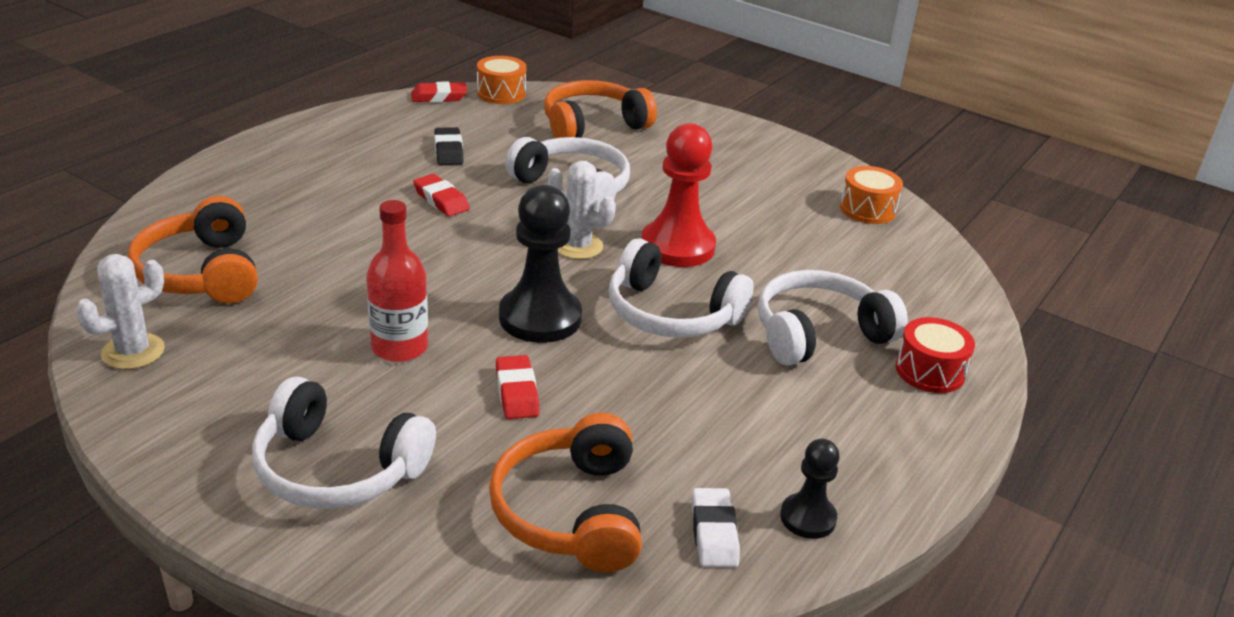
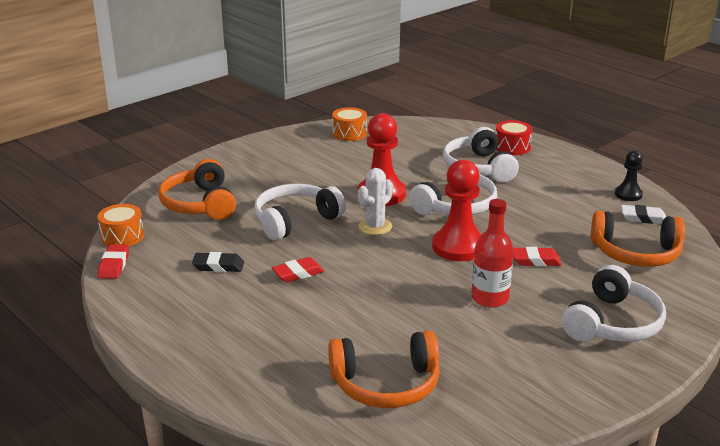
camera: 75 degrees left, 5 degrees down
white cactus [76,254,165,369] -> none
black pawn [499,185,582,343] -> red pawn [432,160,482,261]

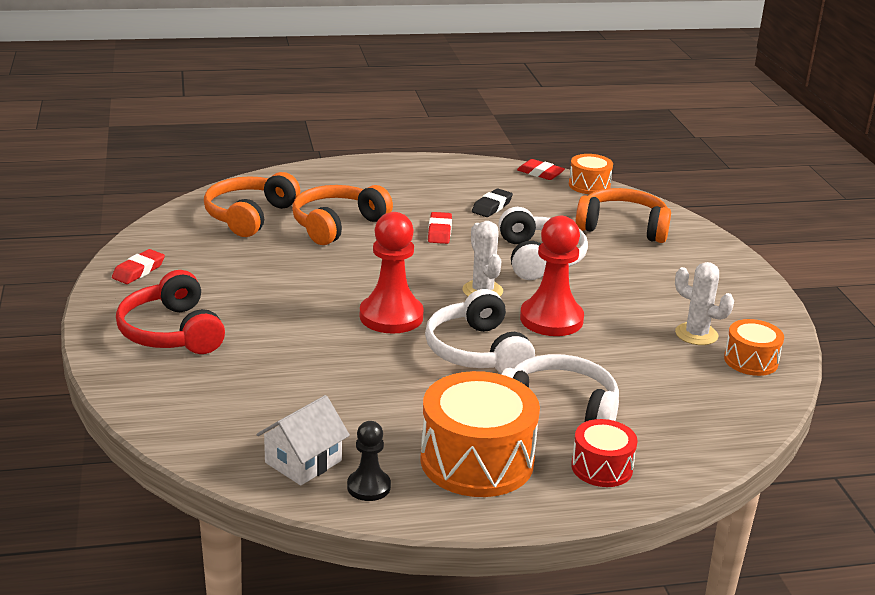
camera: 120 degrees right, 0 degrees up
red bottle [471,199,514,307] -> none
red eraser [513,247,562,266] -> red eraser moved to [112,249,165,284]
white headphones [562,265,666,342] -> red headphones [116,270,225,354]
orange headphones [591,211,685,267] -> orange headphones moved to [292,185,393,245]
white eraser [621,205,666,224] -> white house [256,395,350,485]
none -> orange drum [421,371,540,497]
none -> white cactus [675,262,734,345]

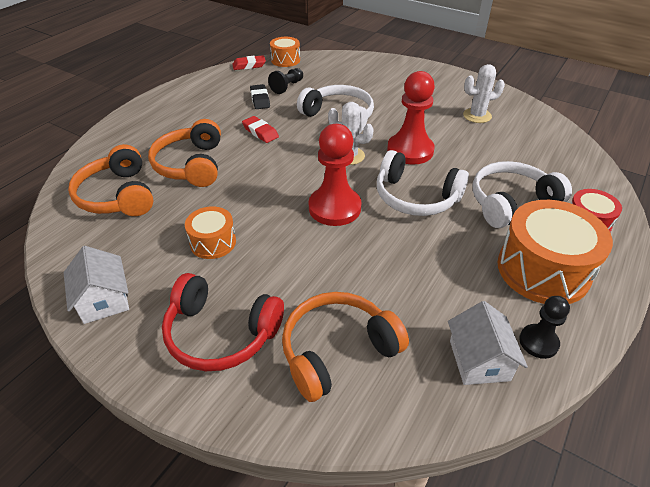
camera: 45 degrees left, 15 degrees up
red eraser [112,249,165,284] -> white house [64,246,129,324]
orange headphones [575,188,671,243] -> orange headphones moved to [282,292,409,402]
orange drum [724,319,784,376] -> orange drum moved to [185,206,236,259]
none -> black pawn [268,68,303,94]

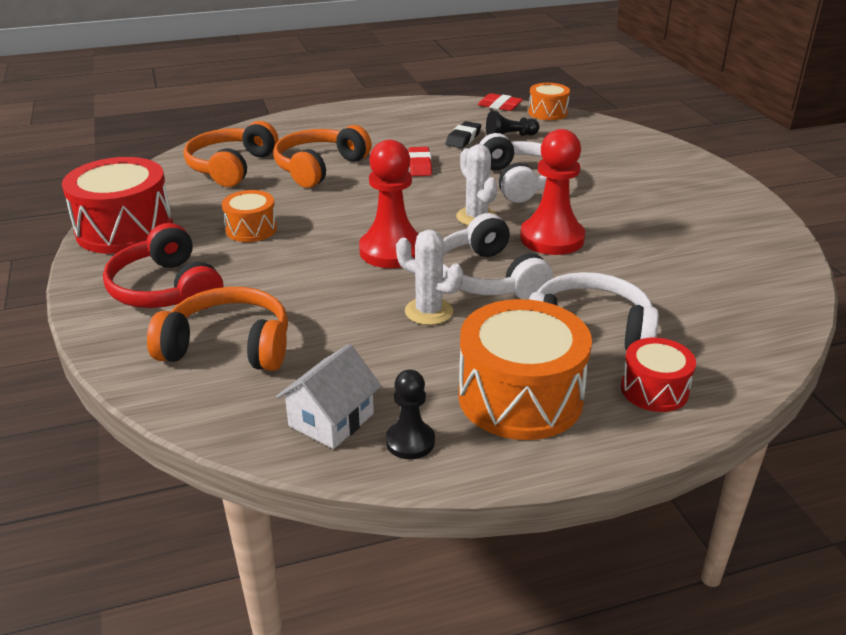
camera: 40 degrees right, 10 degrees down
white house [64,246,129,324] -> red drum [62,157,173,254]
white cactus [463,64,505,123] -> white cactus moved to [396,230,463,325]

